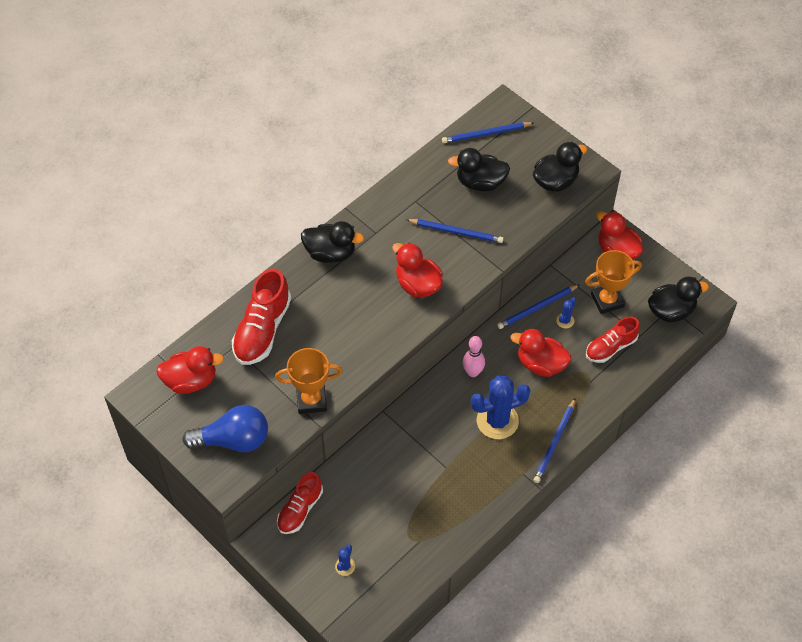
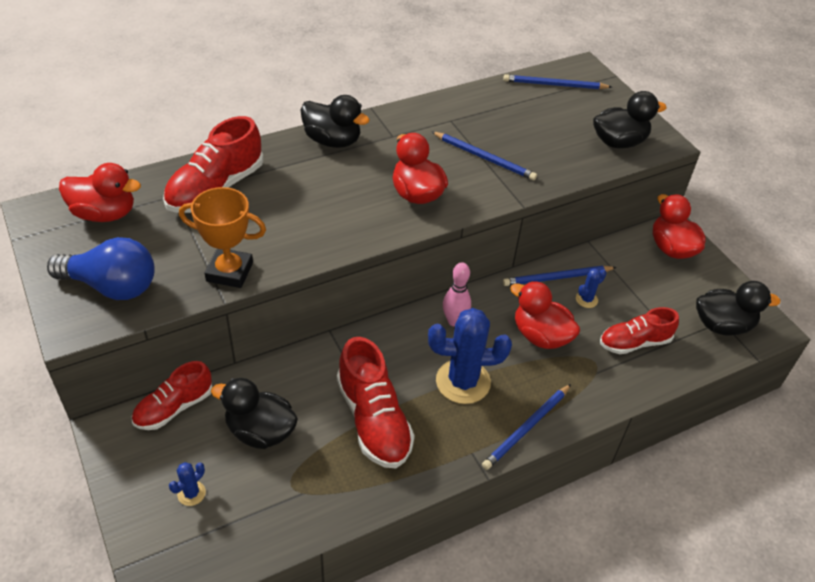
camera: 15 degrees right, 10 degrees down
black duck [448,148,510,192] -> black duck moved to [211,378,298,449]
orange trophy [585,250,642,314] -> none
none -> red shoe [337,337,415,468]

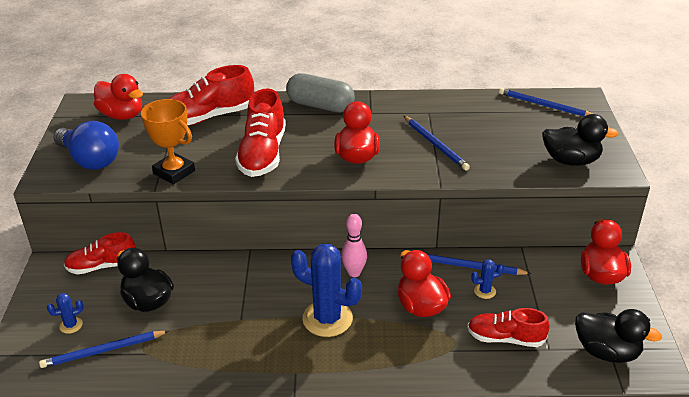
camera: 30 degrees right, 10 degrees down
black duck [301,95,370,148] -> grey capsule [286,73,355,112]
red shoe [337,337,415,468] -> red shoe moved to [235,88,286,177]
blue pencil [482,384,571,470] -> blue pencil moved to [39,331,169,368]

